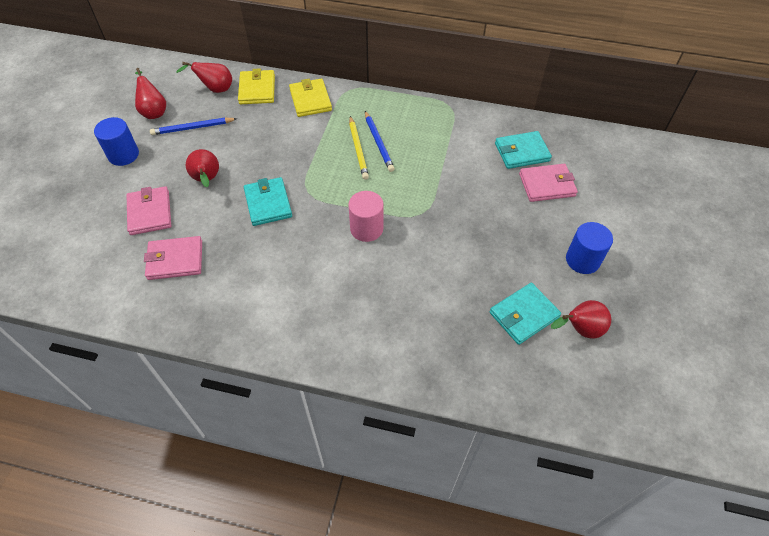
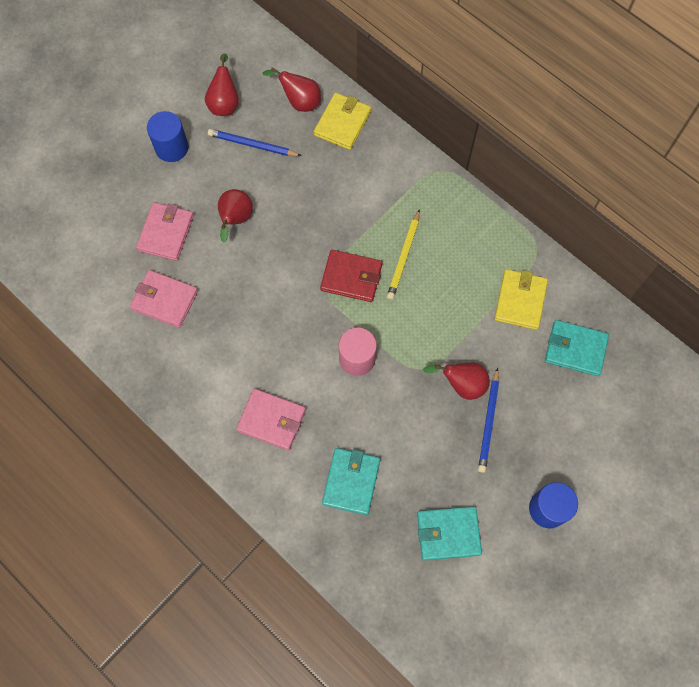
camera: 30 degrees right, 15 degrees up
turquoise wallet [244,177,292,226] -> turquoise wallet moved to [322,448,380,515]
yellow wallet [289,78,332,117] -> yellow wallet moved to [494,269,548,330]
blue pencil [365,111,395,172] -> blue pencil moved to [478,367,499,473]
pink wallet [519,164,578,202] -> pink wallet moved to [236,389,306,450]
red pear [551,300,611,339] -> red pear moved to [423,363,490,400]
none -> red wallet [320,250,382,302]

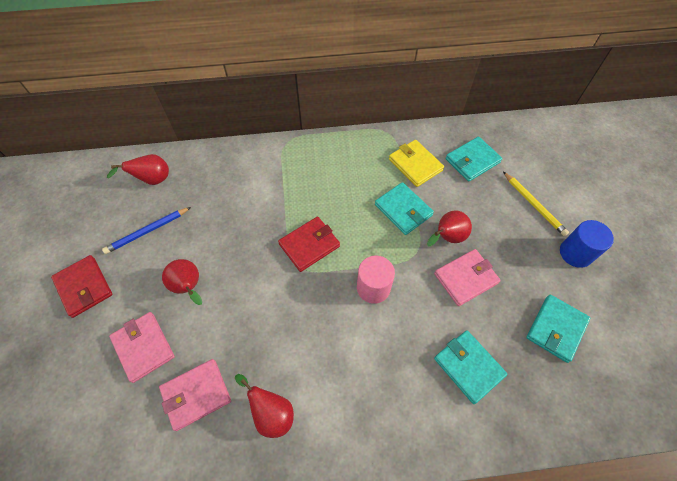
camera: 50 degrees left, 10 degrees down
blue cylinder [147,111,188,162] -> red wallet [51,255,113,318]
red pear [205,54,239,116] -> red pear moved to [235,374,294,438]
pink wallet [236,389,306,450] -> pink wallet moved to [434,249,501,306]
yellow wallet [314,93,371,150] -> none
yellow pencil [387,209,420,300] -> yellow pencil moved to [503,172,569,236]
blue pencil [478,367,499,473] -> none
none -> turquoise wallet [375,182,434,235]

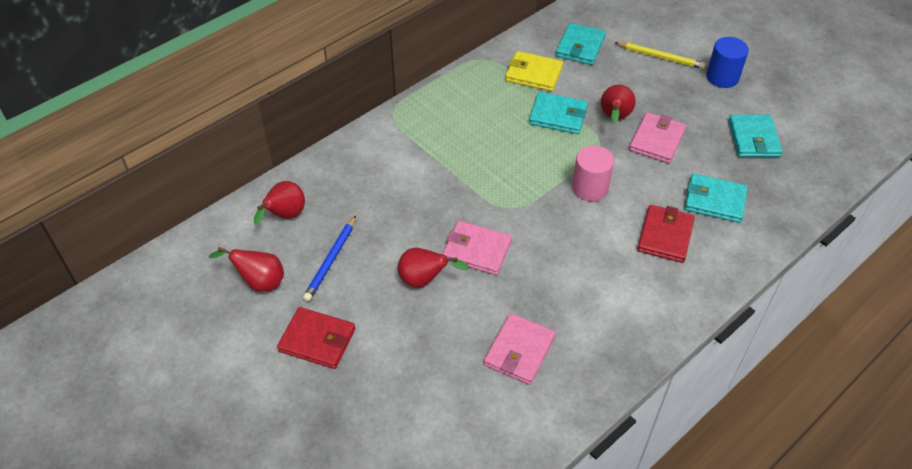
camera: 35 degrees left, 10 degrees down
pink wallet [109,312,175,383] -> pink wallet moved to [442,221,512,275]
red pear [235,374,294,438] -> red pear moved to [209,247,284,292]
red wallet [278,217,340,272] -> red wallet moved to [637,205,695,263]

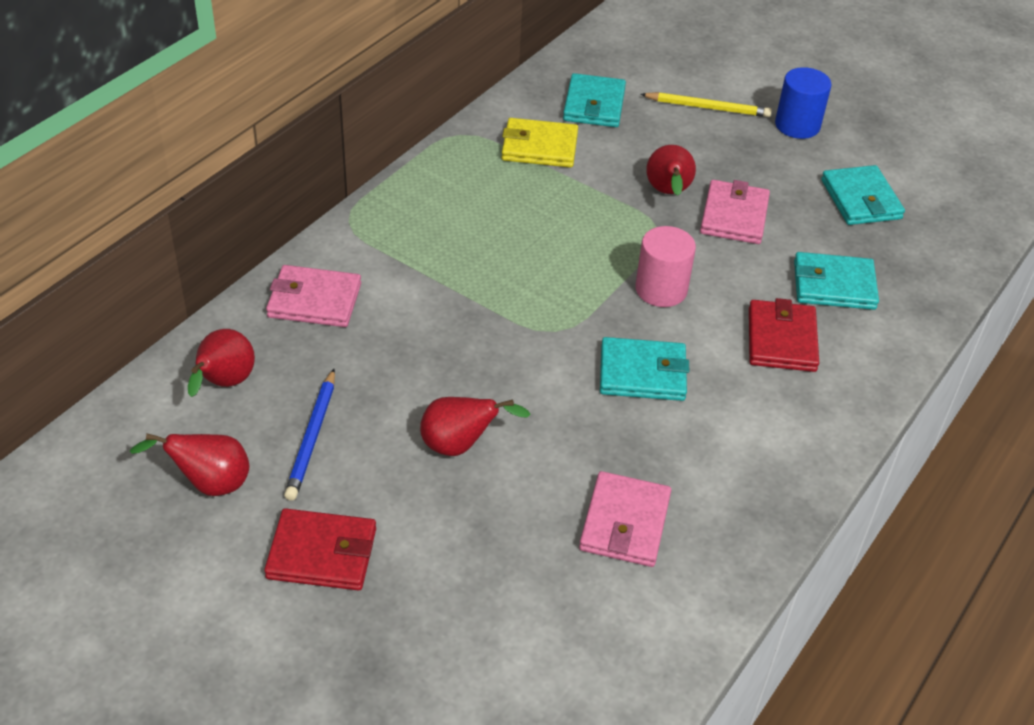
camera: 15 degrees left, 5 degrees down
pink wallet [442,221,512,275] -> pink wallet moved to [266,265,361,327]
turquoise wallet [529,92,588,134] -> turquoise wallet moved to [600,337,689,401]

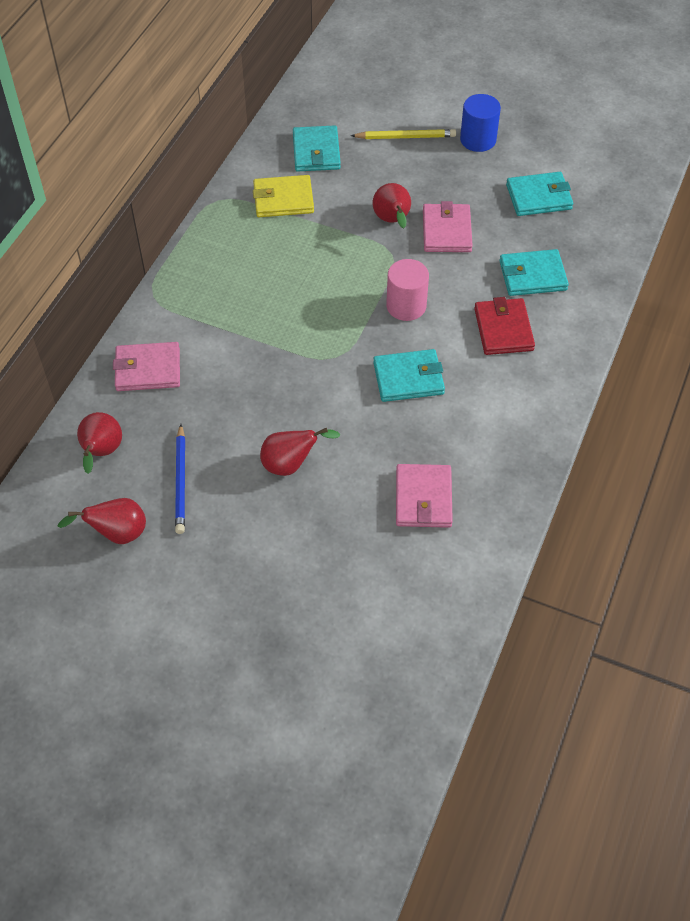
camera: 10 degrees left, 10 degrees up
red wallet [264,508,376,591] -> none
turquoise wallet [821,165,905,225] -> turquoise wallet turned 75 degrees counterclockwise [506,172,573,216]

